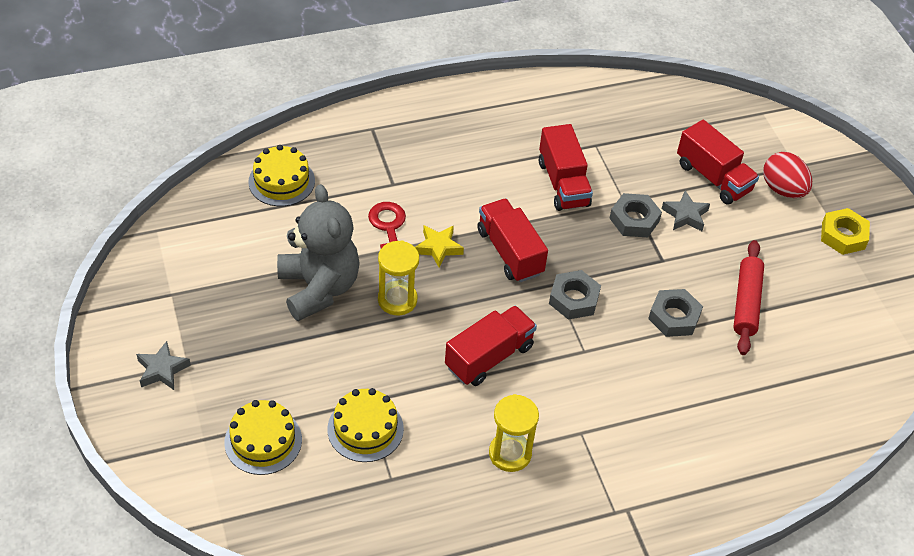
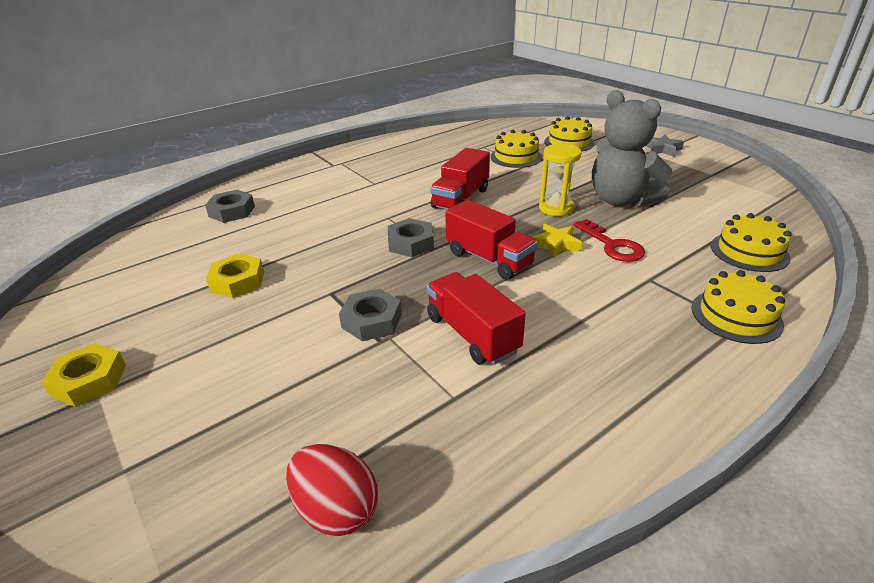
camera: 165 degrees right, 15 degrees down
yellow hourglass [489,394,539,472] -> none
grey nut [648,289,703,337] -> grey nut moved to [205,190,255,223]
grey star [662,191,710,231] -> none
red truck [677,120,759,205] -> none
red rolling pin [733,240,764,355] -> yellow nut [206,254,264,298]
red egg [763,152,812,198] -> red egg moved to [286,444,378,536]
none -> yellow cake [692,270,785,344]

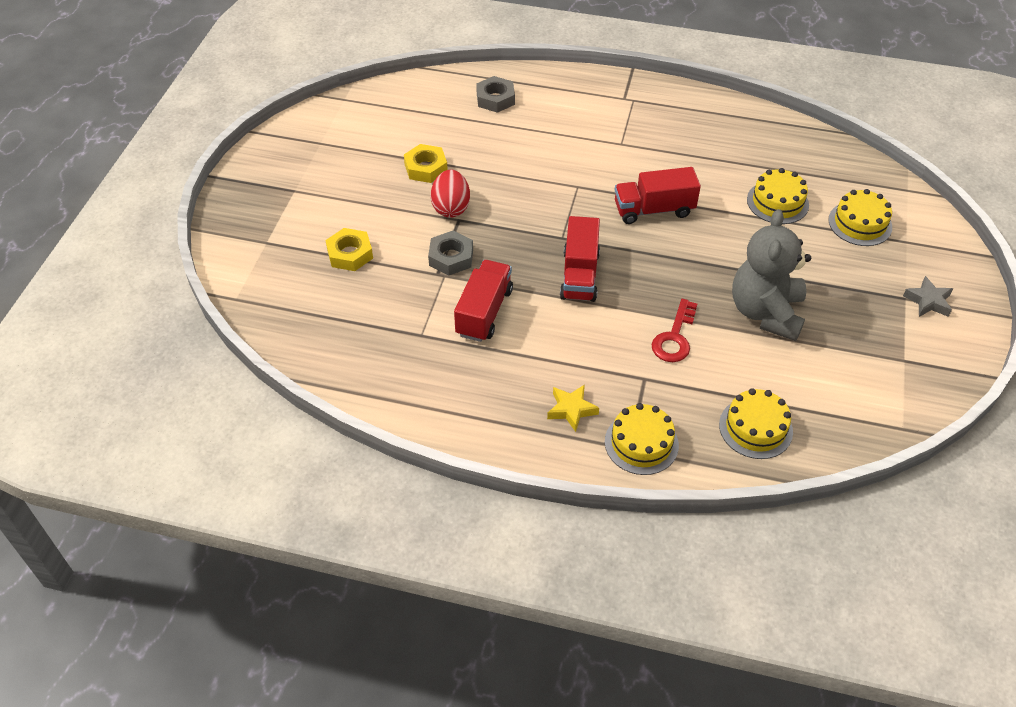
camera: 50 degrees right, 15 degrees up
yellow nut [41,343,126,407] -> yellow nut moved to [325,228,373,271]
red egg [286,444,378,536] -> red egg moved to [431,169,470,218]
grey nut [388,218,434,257] -> none
yellow star [532,224,582,258] -> yellow star moved to [547,384,599,432]
yellow hourglass [539,144,581,217] -> none

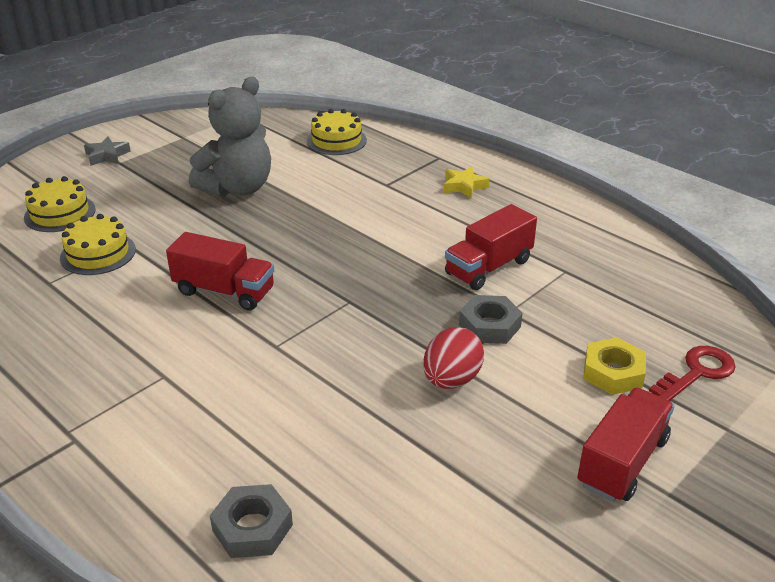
camera: 150 degrees left, 15 degrees down
yellow nut [404,144,448,183] -> none
red truck [560,216,600,302] -> red truck moved to [577,387,675,502]
yellow cake [605,403,679,475] -> none
red key [651,299,697,362] -> red key moved to [649,346,736,401]

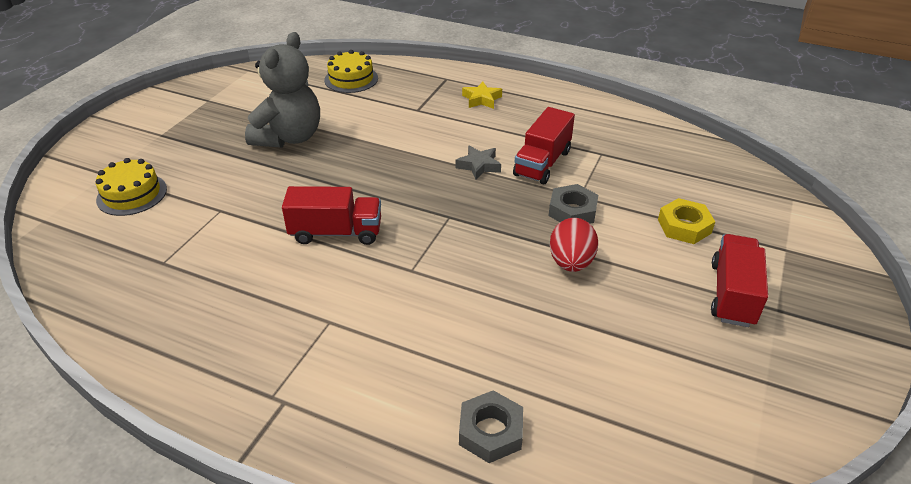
camera: 20 degrees left, 5 degrees up
yellow cake [60,214,136,275] -> none
grey star [84,137,131,166] -> grey star moved to [456,146,501,180]
red key [649,346,736,401] -> none

